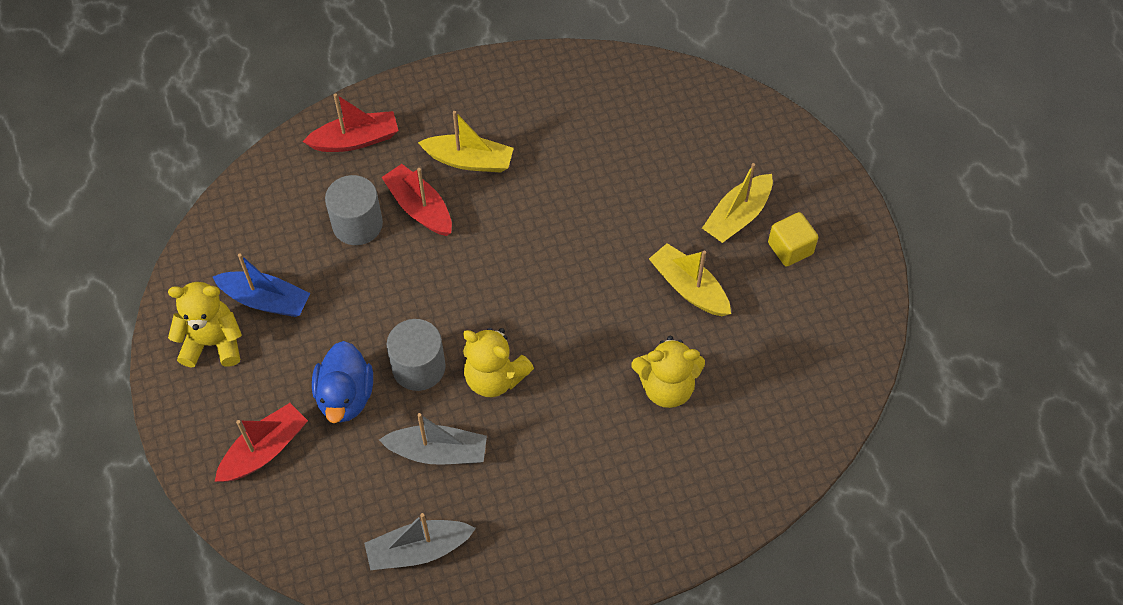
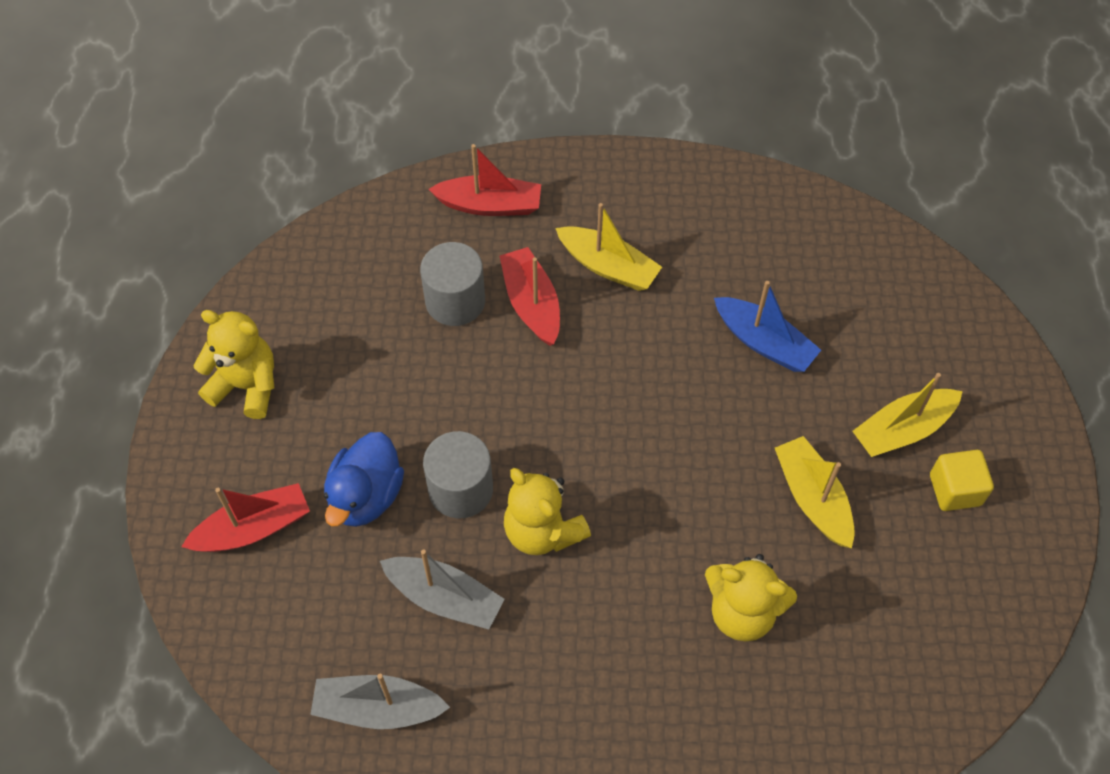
camera: 20 degrees right, 0 degrees up
blue boat [213,253,310,317] -> blue boat moved to [714,281,821,372]

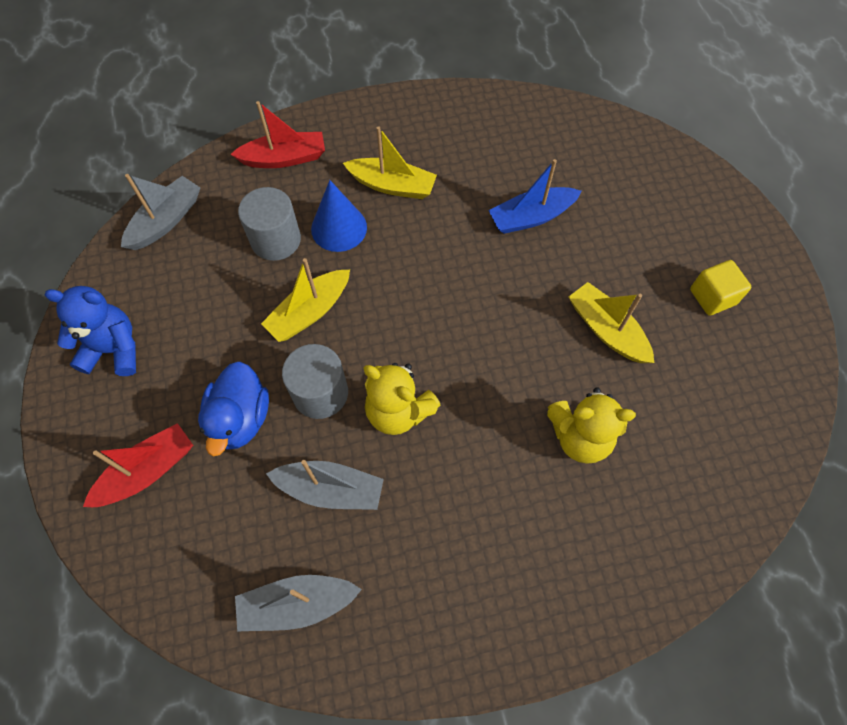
camera: 15 degrees left, 5 degrees up
yellow teddy bear [193,310,274,419] -> blue teddy bear [44,286,136,376]
red boat [500,247,560,346] -> blue cone [311,180,367,252]
blue boat [714,281,821,372] -> blue boat turned 135 degrees clockwise [488,159,582,234]
yellow boat [852,373,963,457] -> yellow boat moved to [261,258,350,342]
none -> grey boat [121,174,200,250]

